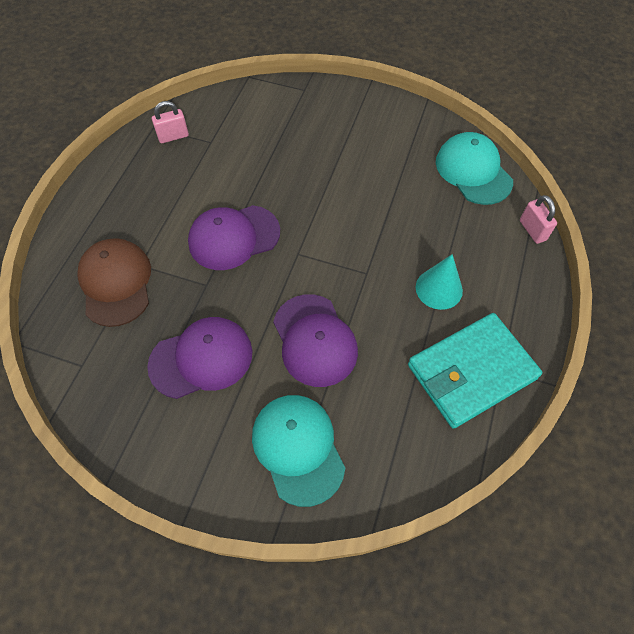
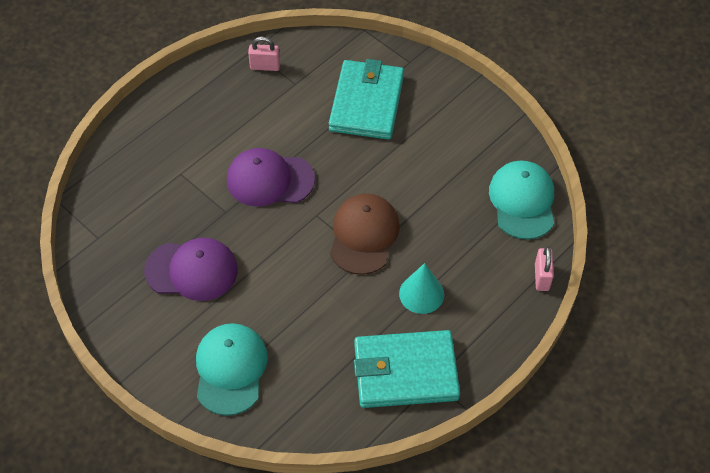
camera: 25 degrees right, 5 degrees down
brown cap [77,238,151,327] -> brown cap moved to [330,194,400,275]
purple cap [273,294,358,387] -> none
none -> turquoise wallet [329,59,404,140]

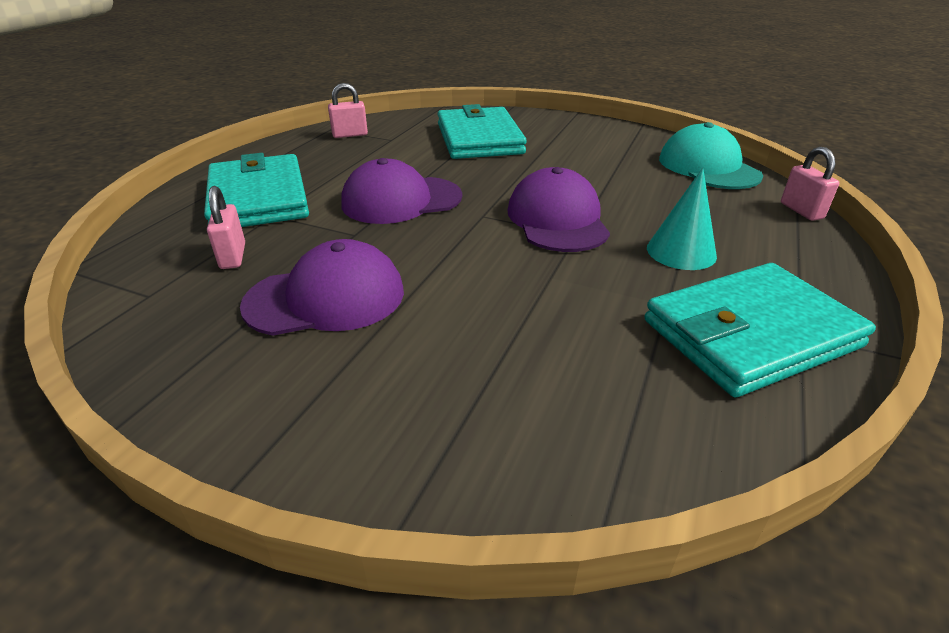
camera: 20 degrees left, 20 degrees down
turquoise cap [196,323,268,416] -> none
brown cap [330,194,400,275] -> purple cap [507,167,610,252]
none -> turquoise wallet [204,153,309,227]
none -> pink padlock [207,186,245,269]

